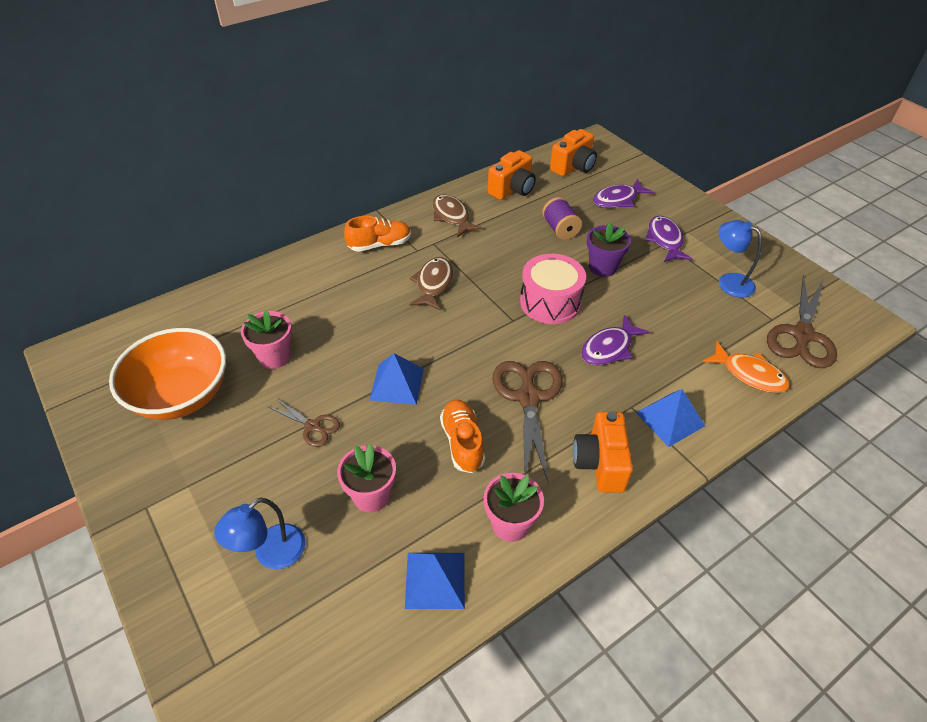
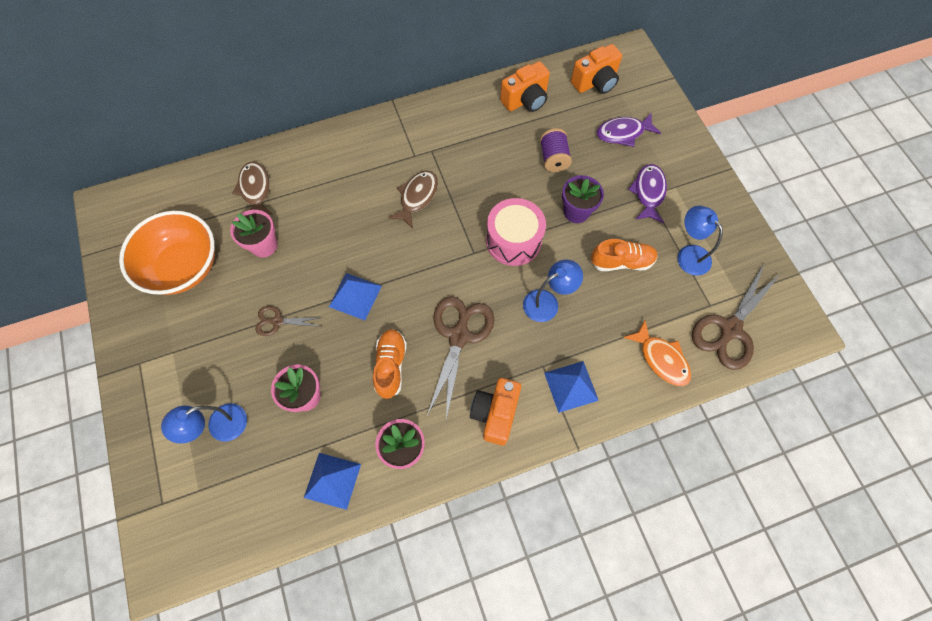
camera: 15 degrees right, 20 degrees up
brown scissors [267,398,340,447] -> brown scissors turned 135 degrees clockwise [255,306,323,336]
orange shoe [344,216,411,252] -> orange shoe moved to [591,239,658,271]
brown fish [432,194,482,237] -> brown fish moved to [232,162,273,215]
purple fish [581,315,650,365] -> blue lamp [523,259,583,322]

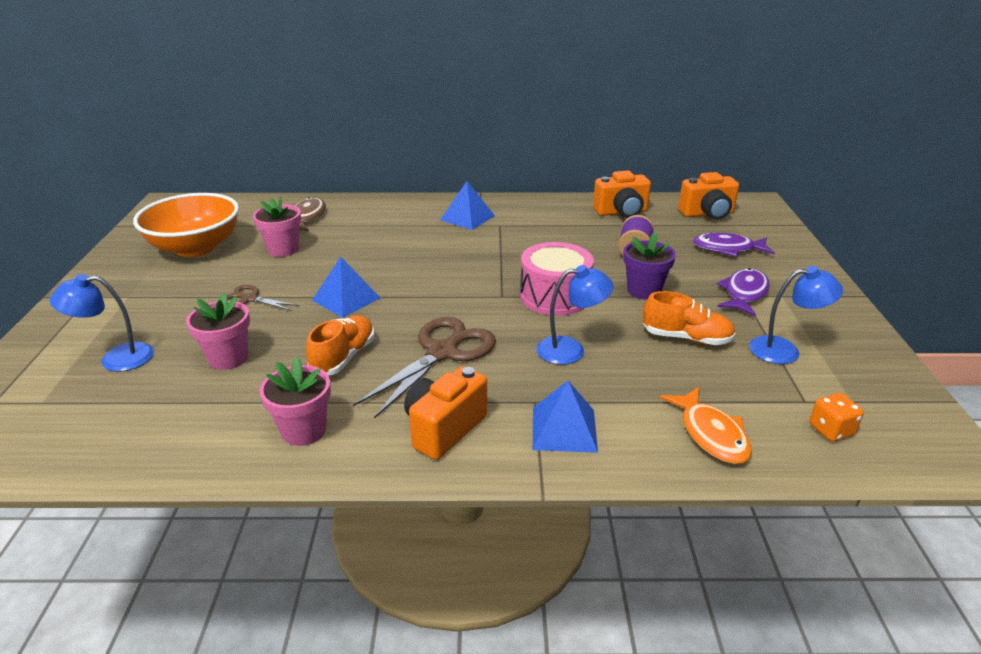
camera: 20 degrees right, 35 degrees down
blue pyramid [304,453,361,510] -> blue pyramid moved to [440,181,495,230]
brown fish [388,170,438,229] -> none
blue lamp [677,205,723,276] -> blue lamp turned 105 degrees clockwise [749,266,843,364]
brown scissors [692,264,782,370] -> orange dice [810,393,864,442]

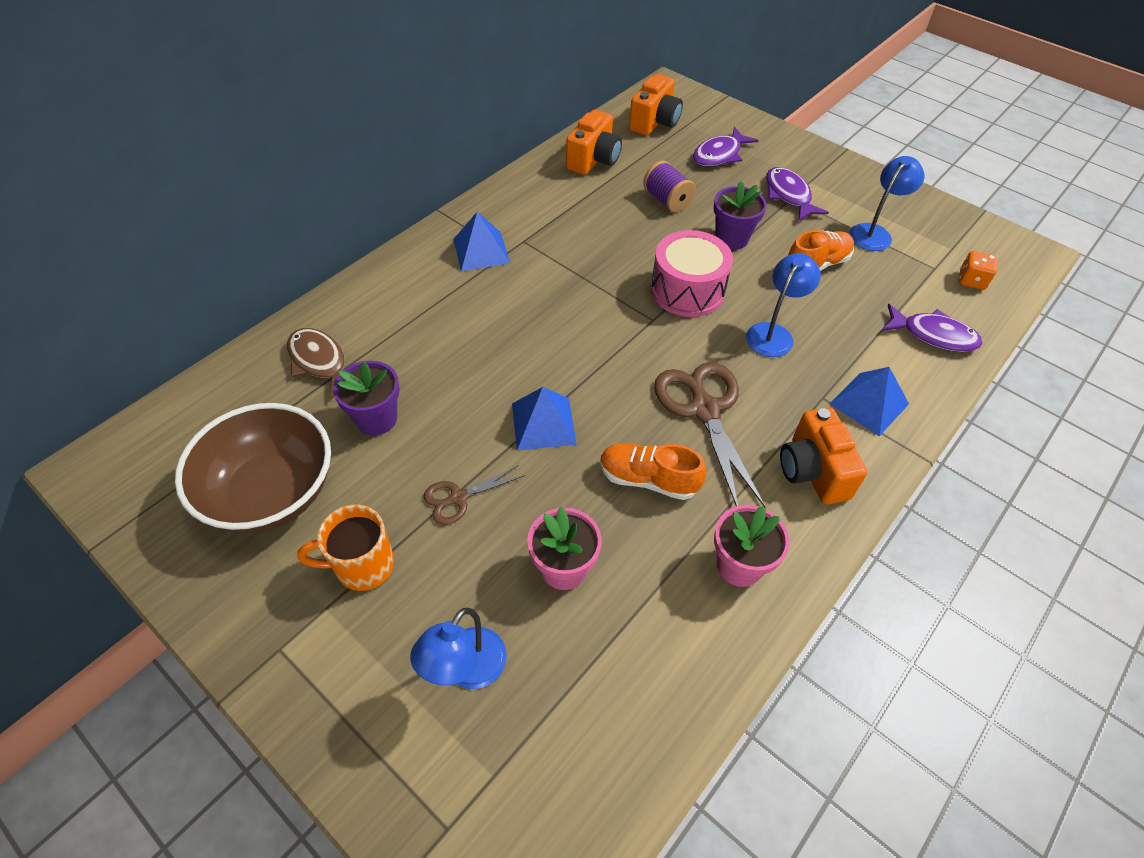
camera: 50 degrees left, 20 degrees up
orange bowl [133,193,239,257] -> brown bowl [175,403,331,533]
pink flower pot [253,196,301,257] -> purple flower pot [333,361,400,435]
orange shoe [306,315,375,375] -> orange shoe turned 45 degrees counterclockwise [600,443,706,500]
orange fish [660,387,752,464] -> purple fish [881,304,982,352]
none -> orange mug [297,505,394,591]

